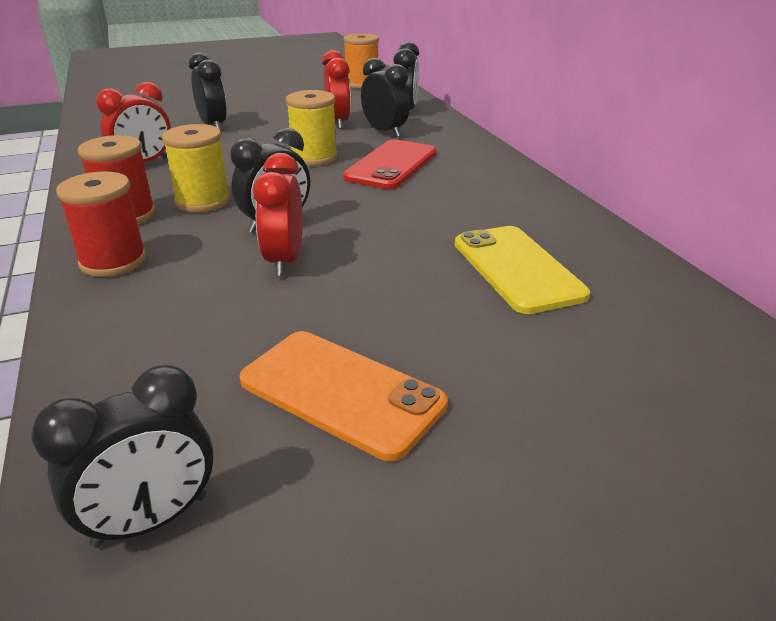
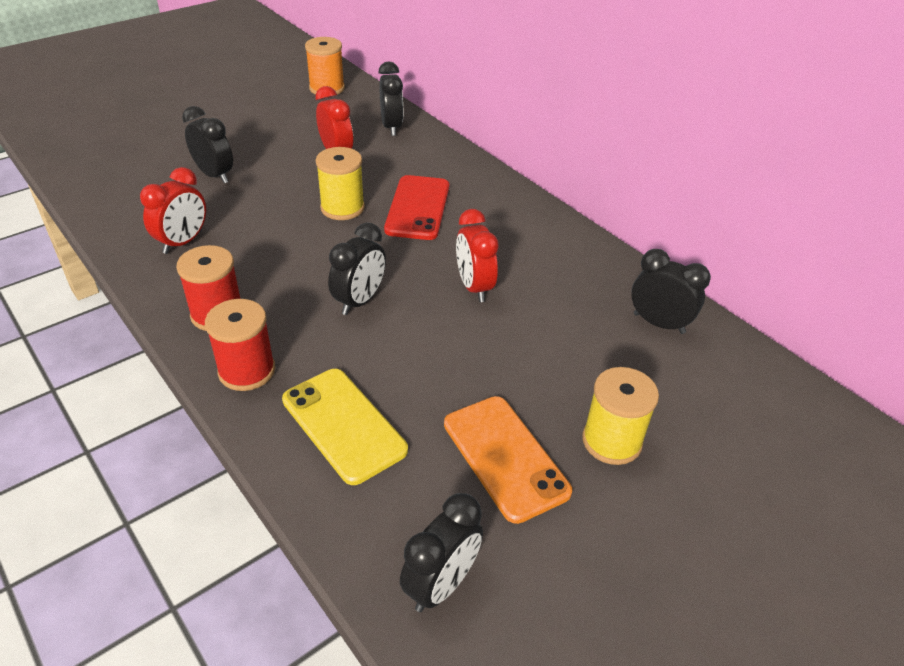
camera: 20 degrees left, 10 degrees up
yellow spool [162,124,230,212] -> yellow spool moved to [582,367,659,465]
orange phone [239,331,448,461] -> orange phone turned 45 degrees clockwise [444,396,572,524]
red clock [253,153,303,276] -> red clock moved to [456,209,499,302]
black clock [361,58,410,137] -> black clock moved to [631,249,711,334]
yellow phone [455,226,590,314] -> yellow phone moved to [282,369,408,485]

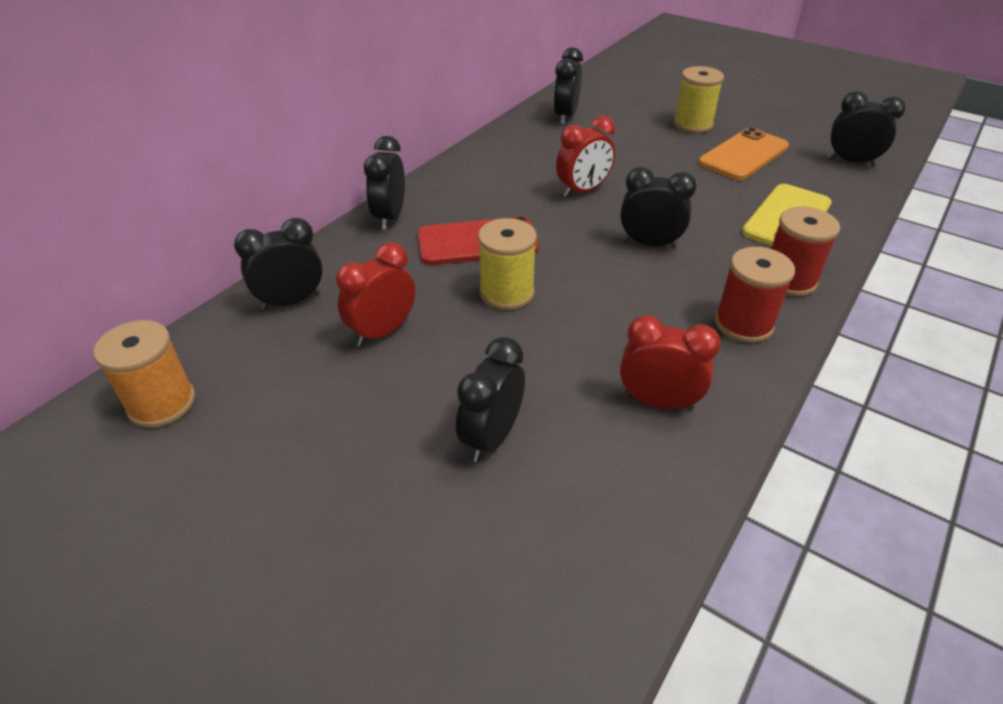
camera: 105 degrees left, 0 degrees up
none -> black clock [364,136,405,230]

